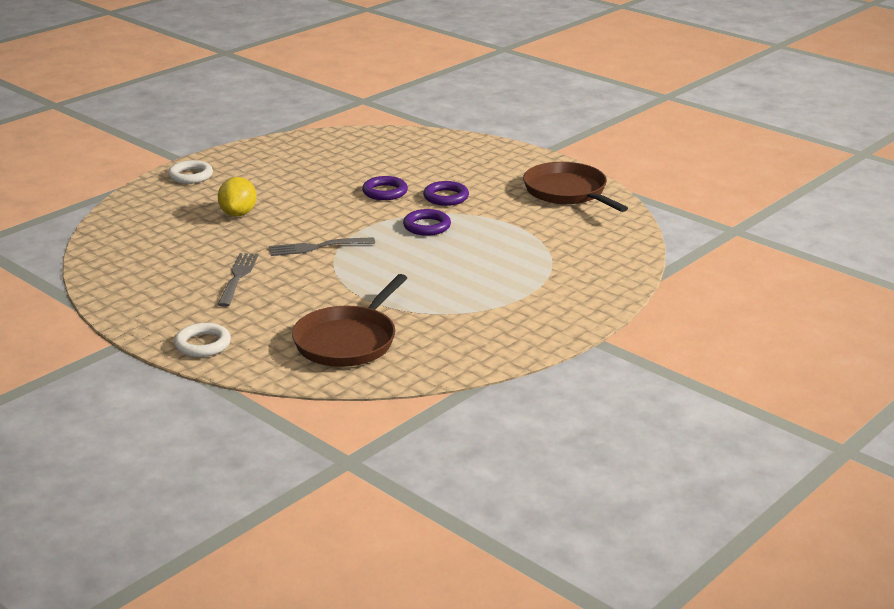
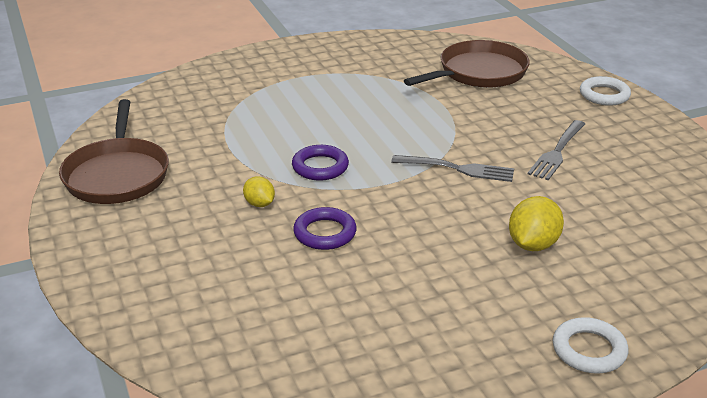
camera: 155 degrees left, 5 degrees up
purple ring [423,181,469,206] -> yellow lemon [243,176,275,207]

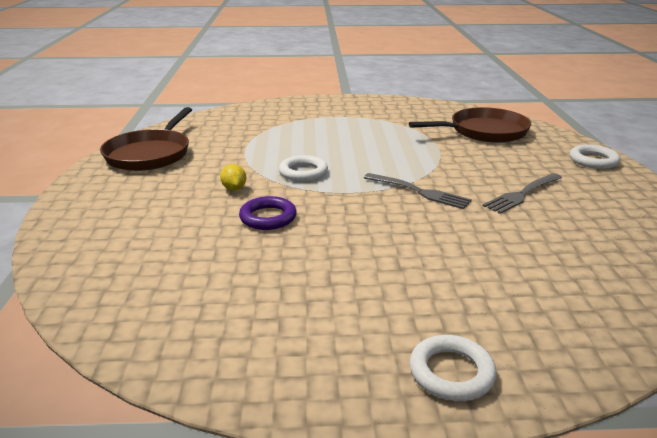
camera: 20 degrees right, 5 degrees down
purple ring [292,145,349,181] -> white ring [279,155,328,182]
yellow lemon [509,196,564,251] -> none

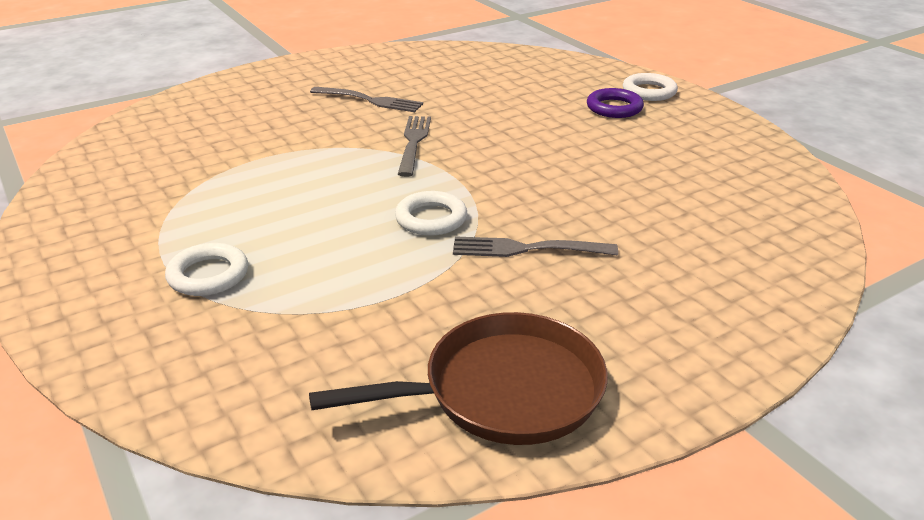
camera: 120 degrees left, 5 degrees up
yellow lemon [220,164,246,190] -> grey fork [453,236,618,257]
purple ring [239,196,297,230] -> purple ring moved to [587,88,644,118]
brown pan [409,107,531,143] -> none
white ring [570,144,621,169] -> white ring moved to [165,243,248,296]

